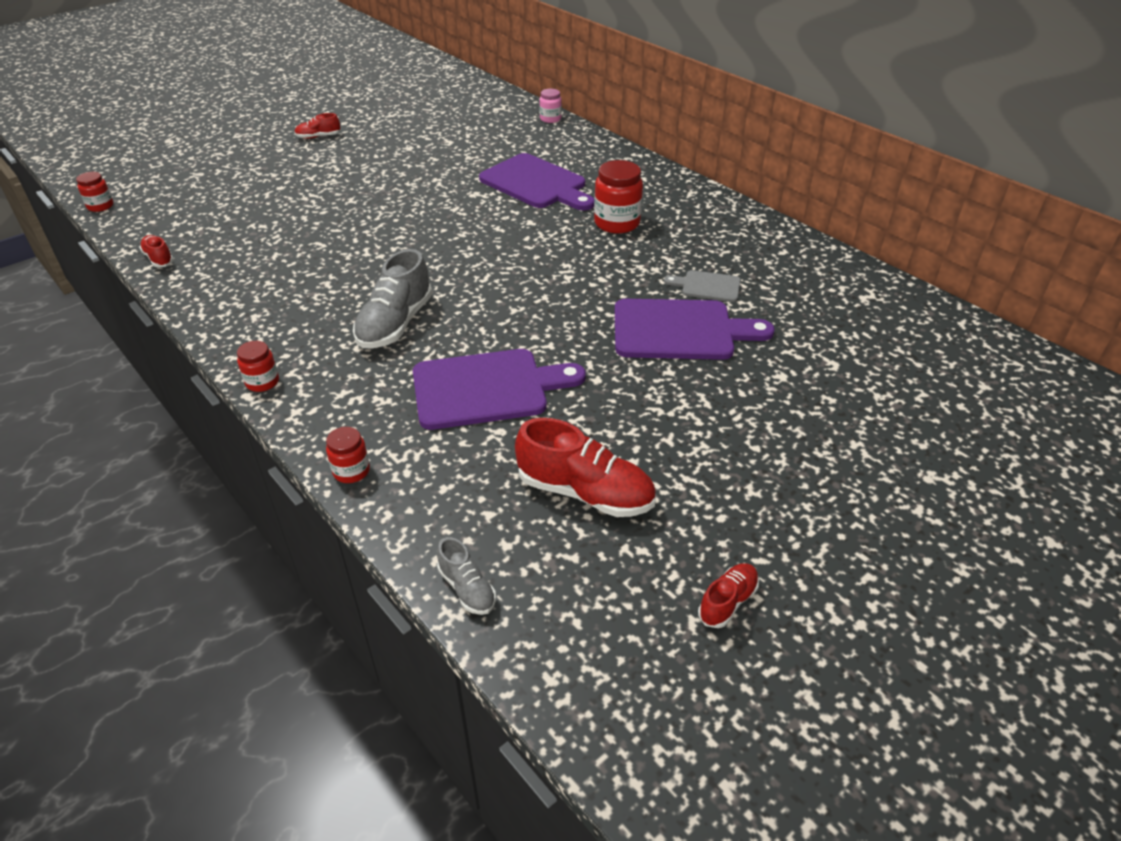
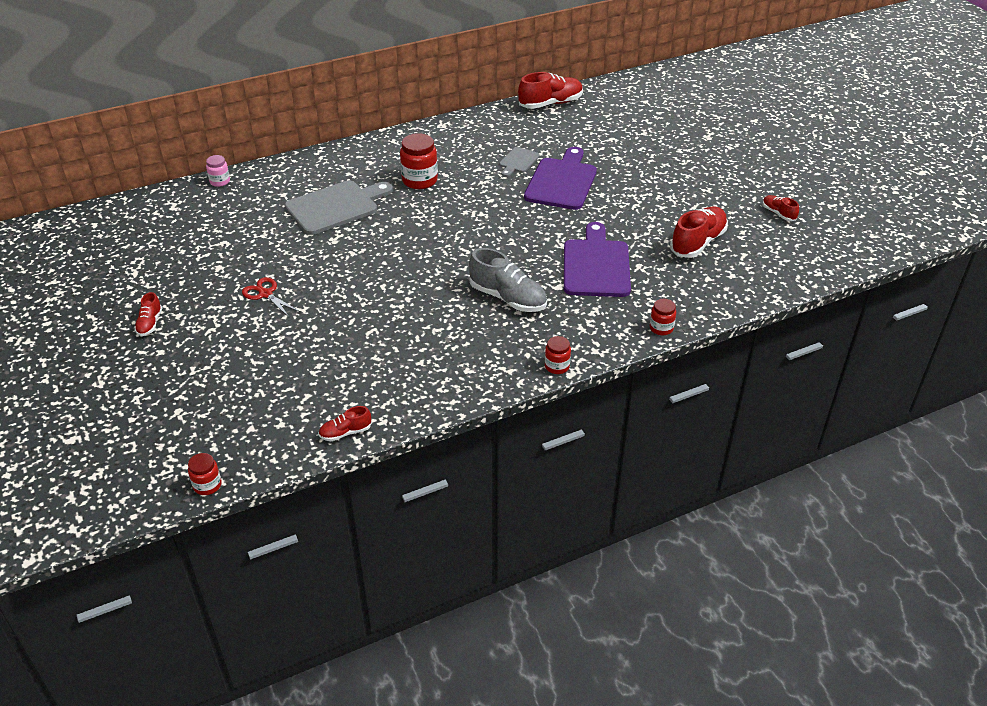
camera: 75 degrees left, 0 degrees up
grey shoe [437,537,496,615] -> none
purple cutting board [479,153,594,210] -> grey cutting board [285,181,393,235]
none -> red scissors [242,277,300,317]
none -> red shoe [518,72,583,109]

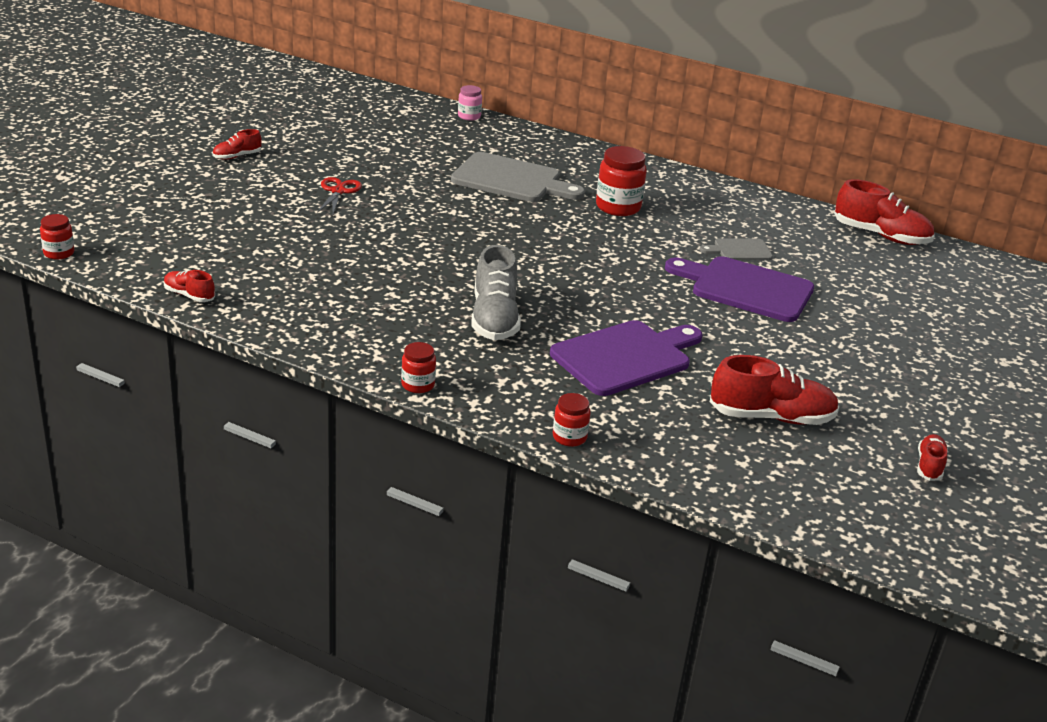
camera: 50 degrees right, 10 degrees down
purple cutting board [524,147,597,210] -> purple cutting board turned 135 degrees counterclockwise [665,256,814,322]

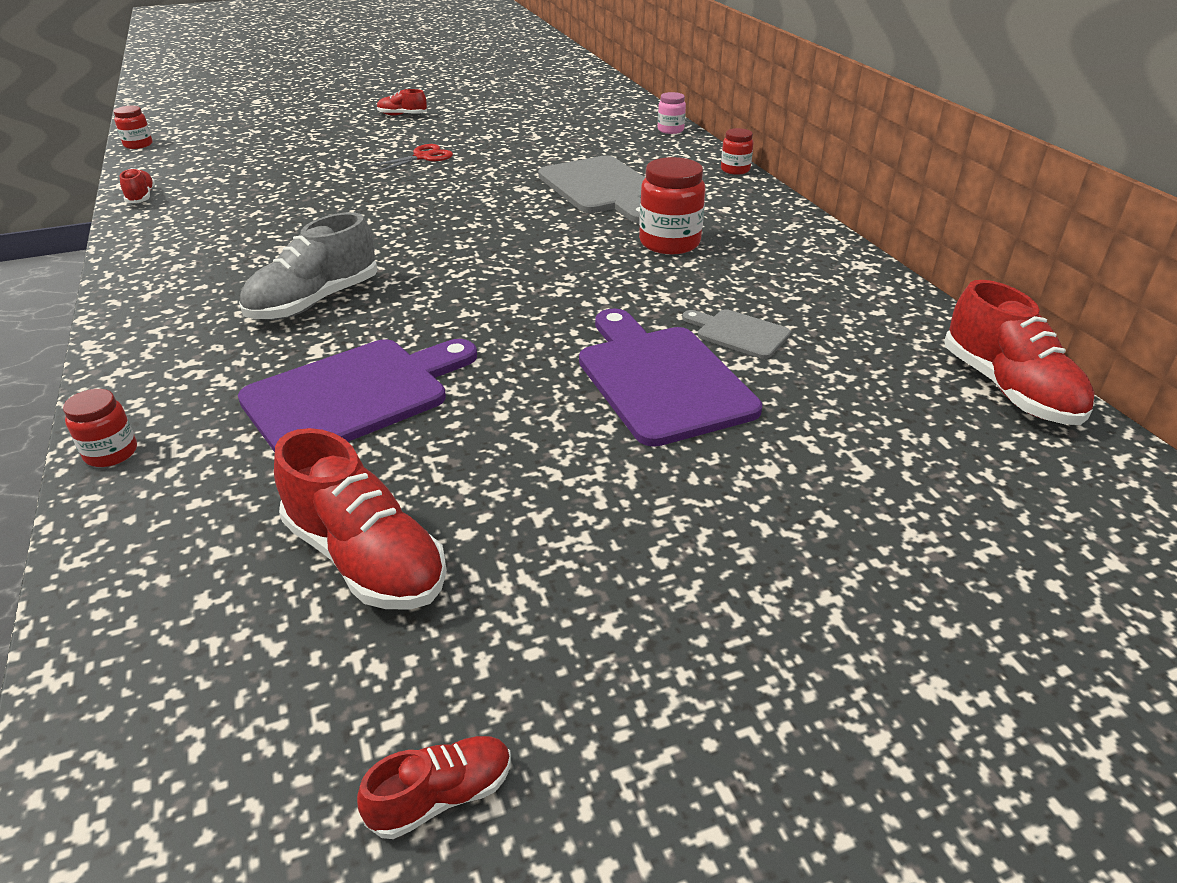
camera: 45 degrees right, 5 degrees up
red jar [401,342,436,393] -> red jar moved to [721,128,754,175]
purple cutting board [550,320,702,396] -> purple cutting board turned 45 degrees counterclockwise [238,339,477,452]

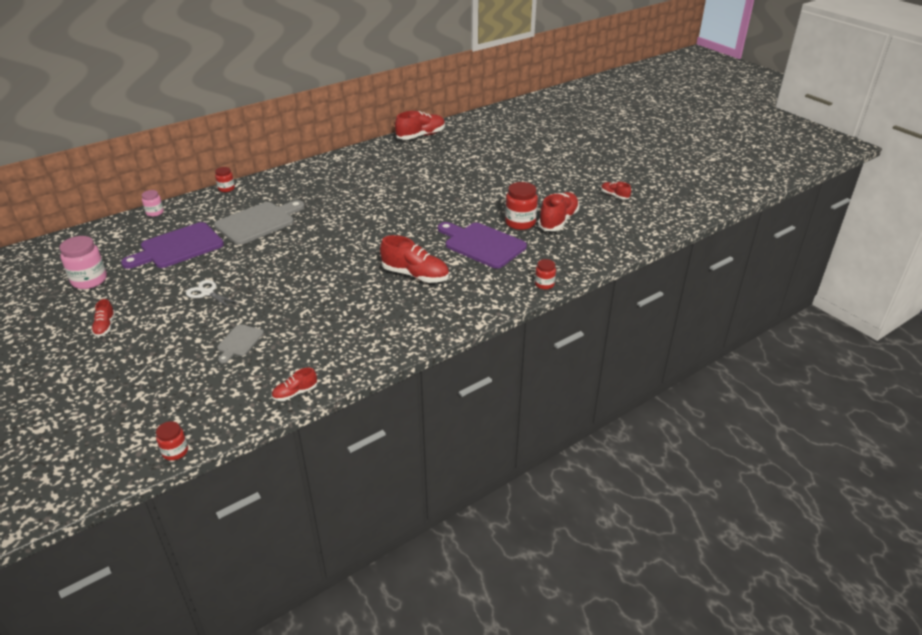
camera: 105 degrees left, 0 degrees up
grey shoe [239,212,378,320] -> red shoe [380,235,449,283]
red scissors [367,144,453,173] -> white scissors [186,280,239,308]
purple cutting board [579,309,762,447] -> purple cutting board moved to [121,222,224,269]
red jar [639,157,705,254] -> red jar moved to [505,182,538,230]
grey cutting board [682,309,791,359] -> grey cutting board moved to [217,324,264,363]
none -> pink jar [59,236,107,289]

